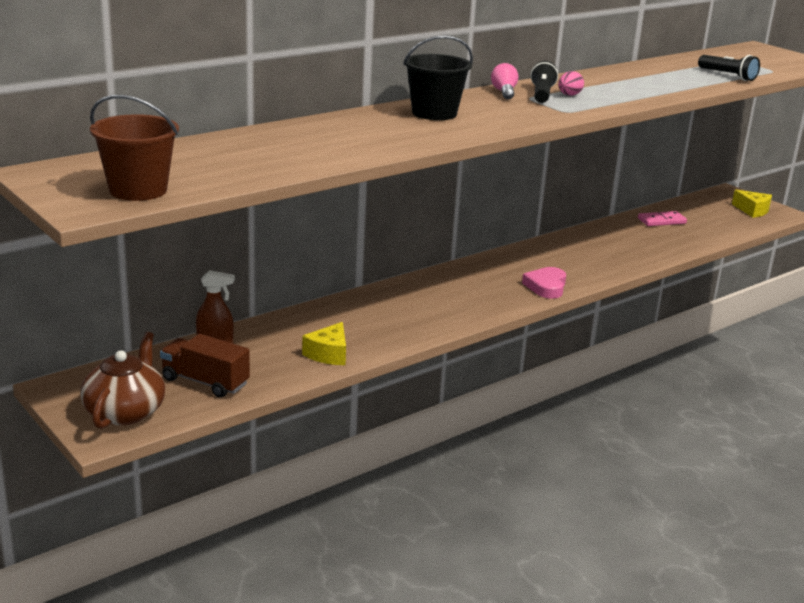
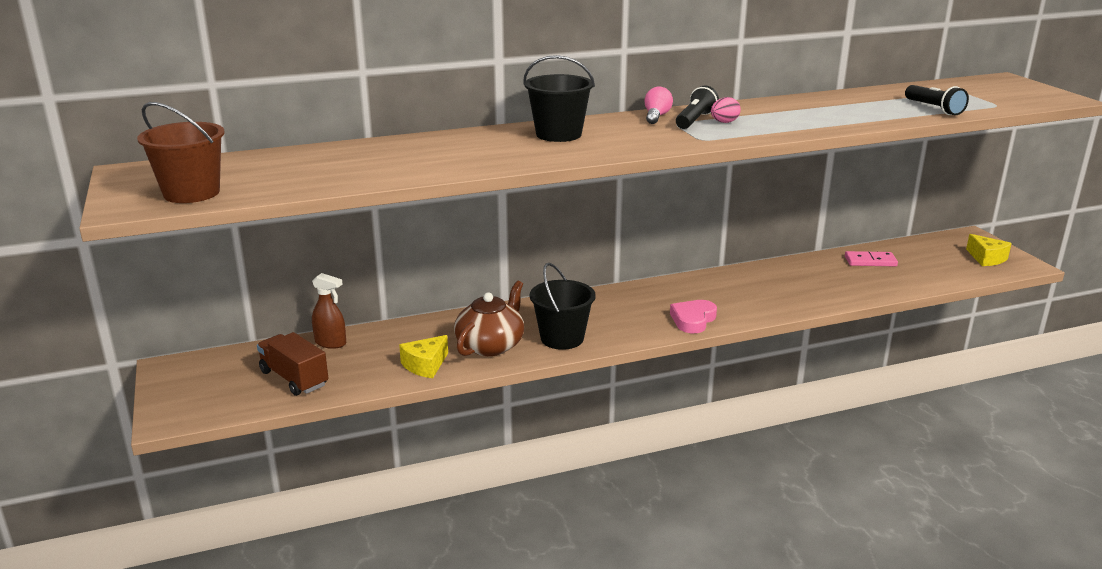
camera: 20 degrees right, 0 degrees up
brown teapot [80,332,165,429] -> brown teapot moved to [454,281,524,356]
none -> black bucket [530,263,595,350]

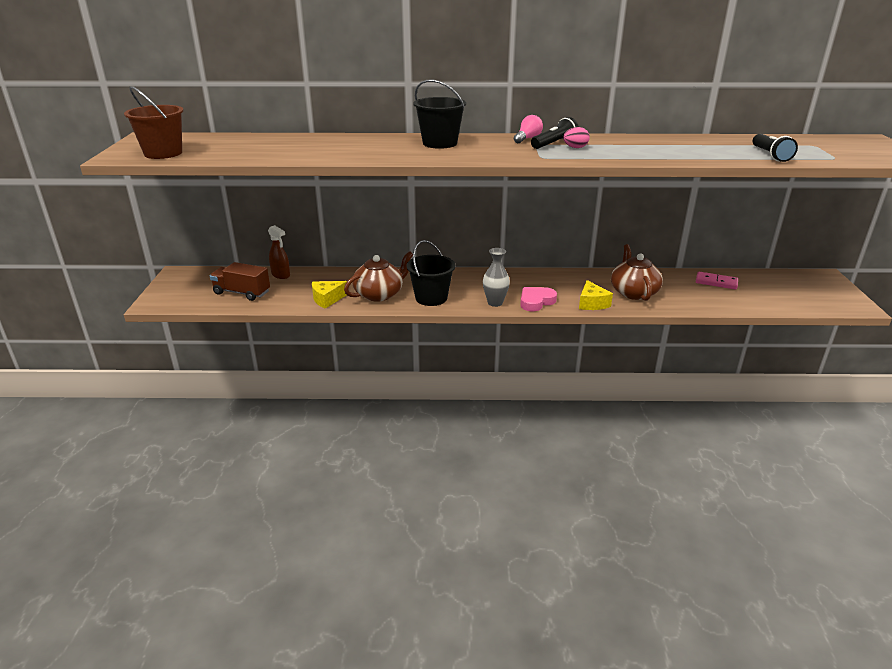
camera: 20 degrees right, 5 degrees up
brown truck [257,332,328,396] -> brown truck turned 45 degrees counterclockwise [210,262,270,301]
yellow cheese [966,234,1012,266] -> yellow cheese moved to [579,280,613,310]
none -> grey vase [483,248,510,307]
none -> brown teapot [611,244,663,301]

